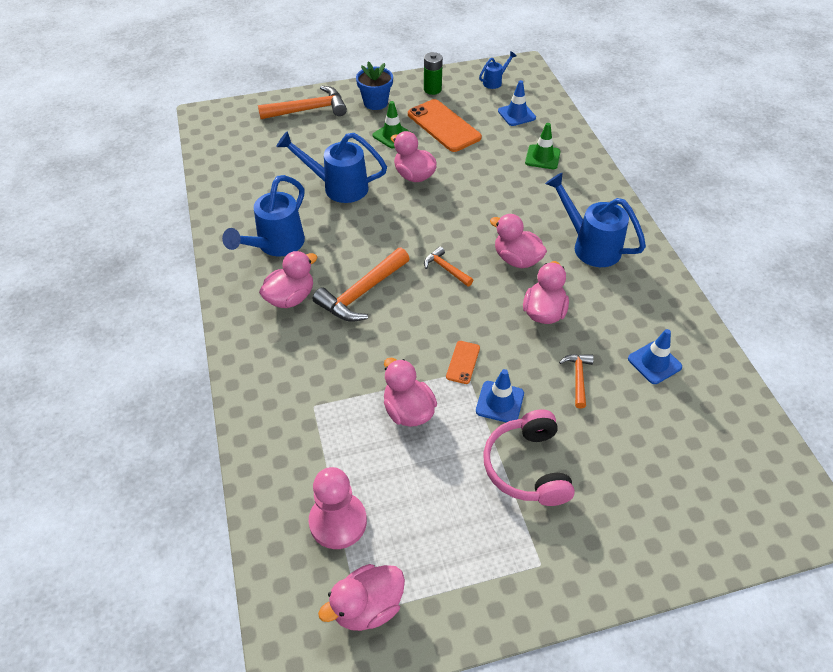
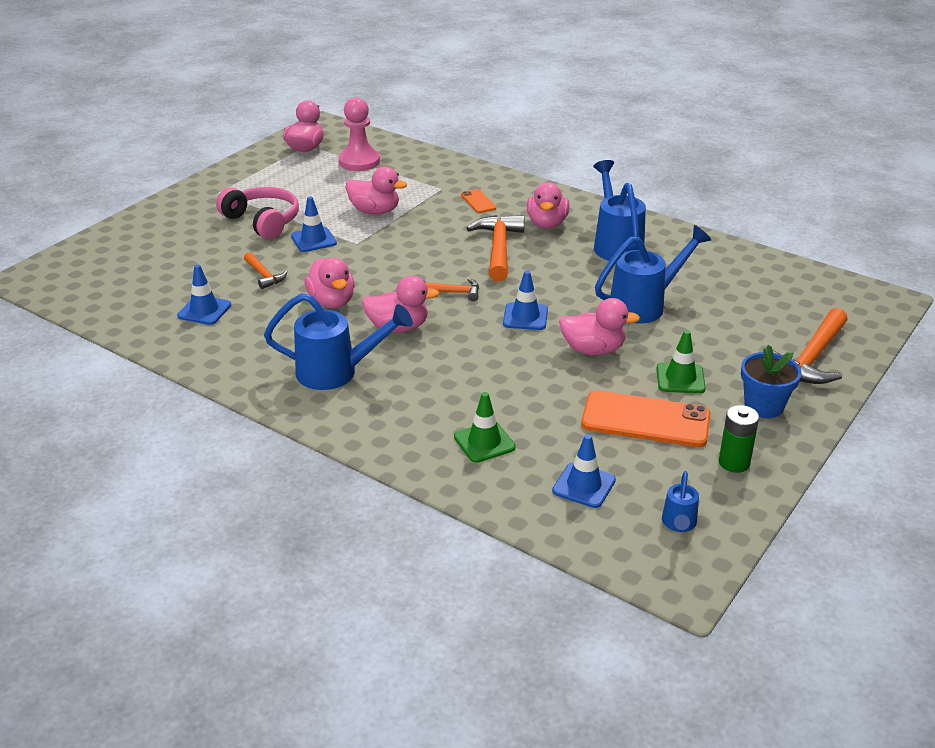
camera: 140 degrees right, 15 degrees down
orange phone [446,341,480,384] -> orange phone moved to [461,189,496,213]
none -> blue traffic cone [503,271,548,330]

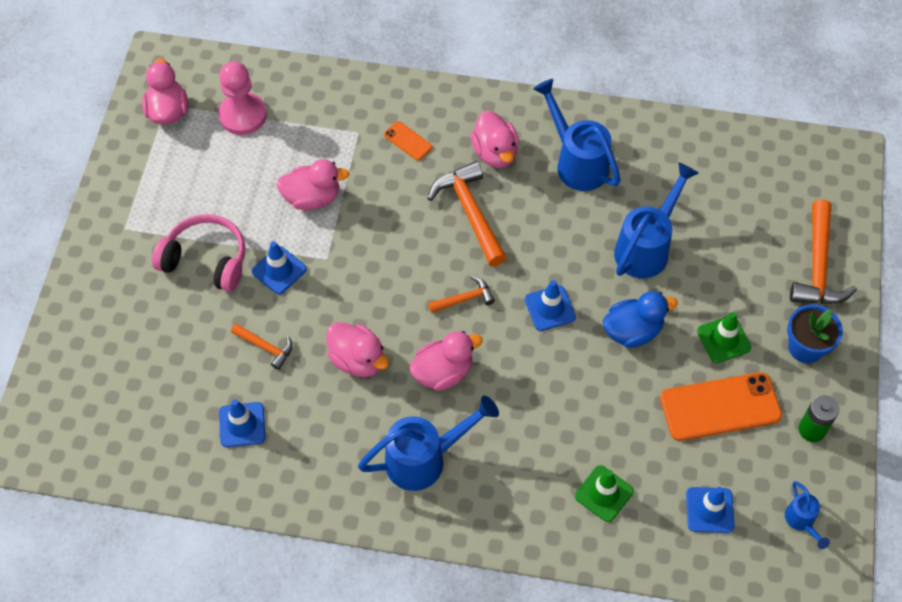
camera: 25 degrees left, 25 degrees up
pink duck [559,298,640,355] -> blue duck [603,291,678,348]

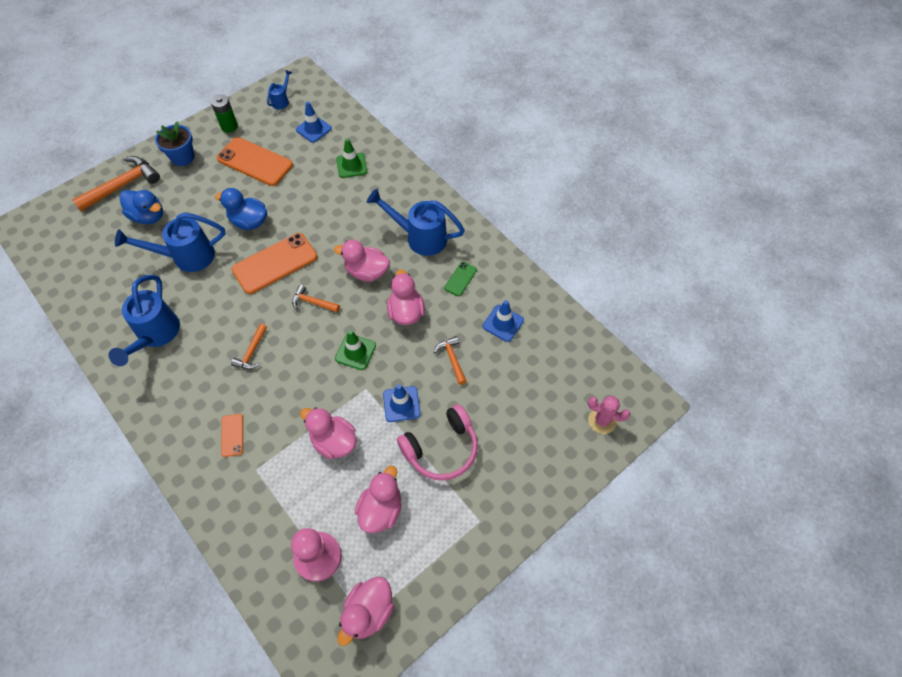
camera: 140 degrees left, 0 degrees up
pink headphones [152,214,245,292] -> pink headphones turned 90 degrees counterclockwise [397,404,478,481]
orange hammer [427,161,507,266] -> orange hammer [231,324,267,369], size x0.54
pink duck [470,110,519,168] -> pink duck moved to [355,466,402,533]
blue traffic cone [525,280,576,331] -> orange phone [232,233,317,294]
green traffic cone [697,312,751,363] -> green traffic cone moved to [335,330,376,370]
none -> blue duck [119,190,163,224]
none -> green phone [444,262,477,296]
none -> pink cactus [588,396,630,434]

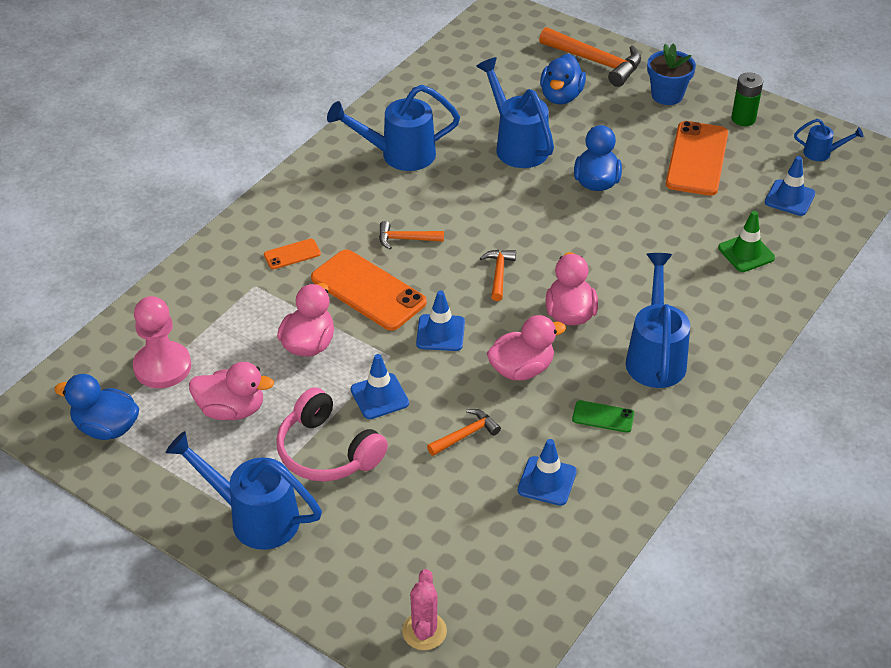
camera: 75 degrees right, 15 degrees down
orange phone [232,233,317,294] -> orange phone moved to [311,250,427,331]
green traffic cone [335,330,376,370] -> blue traffic cone [416,291,465,351]
pink duck [338,576,394,646] -> blue duck [54,374,139,440]
none -> blue watering can [165,431,322,550]

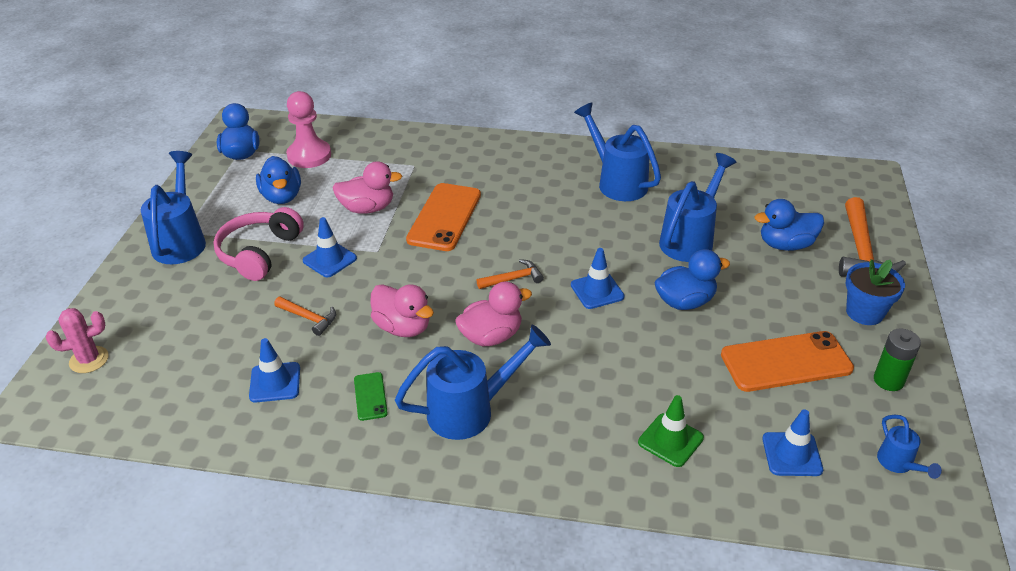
camera: 65 degrees right, 5 degrees down
pink duck [189,362,274,420] -> blue duck [256,156,301,204]
orange phone [264,239,321,269] -> none
orange hammer [379,221,444,249] -> none
blue traffic cone [416,291,465,351] -> blue traffic cone moved to [571,248,625,309]

